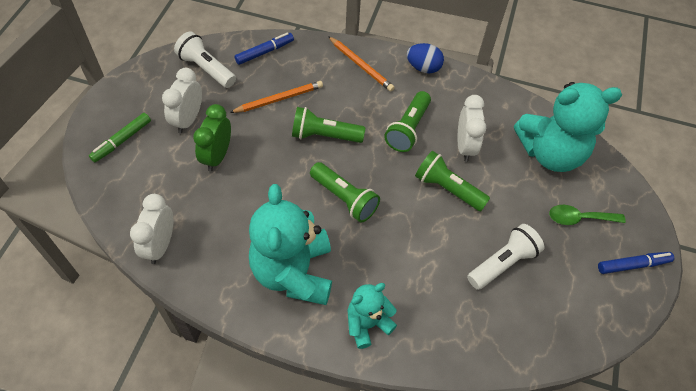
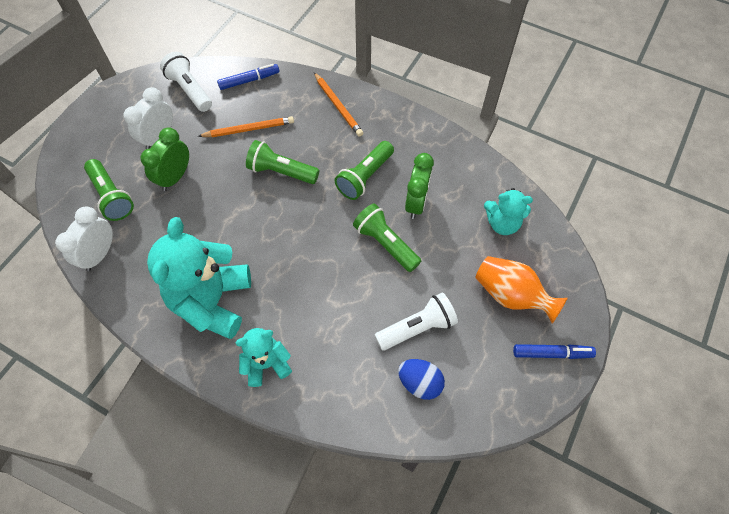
camera: 15 degrees right, 5 degrees up
green marker [89,113,151,162] -> none
green flashlight [310,162,380,223] -> green flashlight moved to [84,159,134,221]
blue egg [407,43,444,74] -> blue egg moved to [398,359,445,400]
white clock [458,95,486,162] -> green clock [405,153,434,219]
turquoise teddy bear [514,82,622,172] -> turquoise teddy bear [484,188,533,235], size x0.54
green spoon [549,205,626,225] -> orange vase [476,256,568,324]

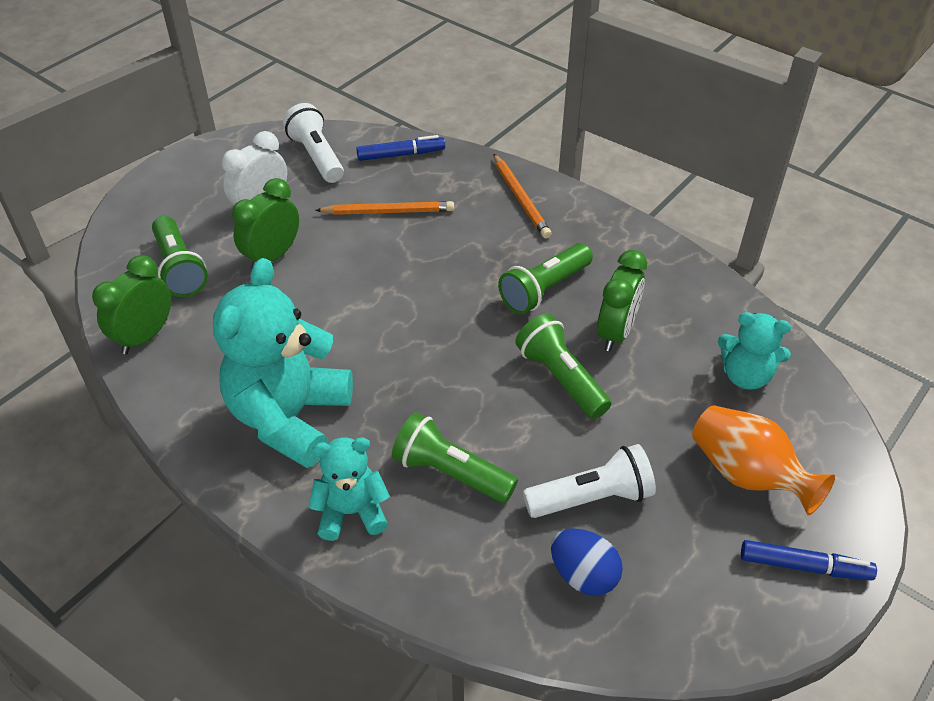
camera: 10 degrees right, 15 degrees down
white clock [55,206,113,271] -> green clock [92,255,171,354]
green flashlight [246,140,319,184] -> green flashlight moved to [392,412,518,503]

